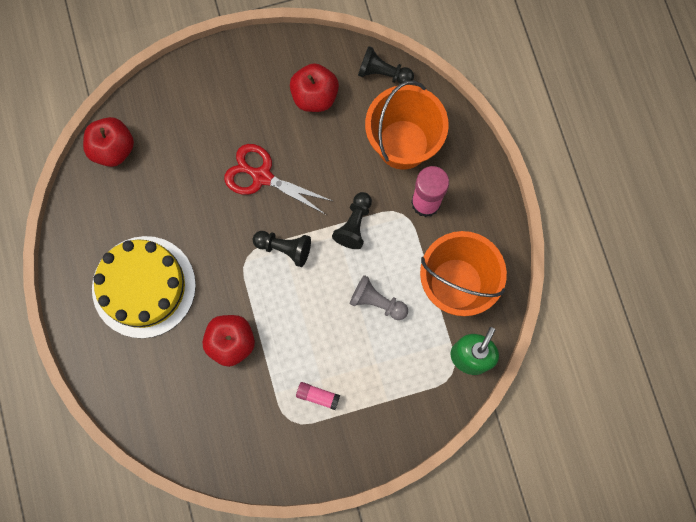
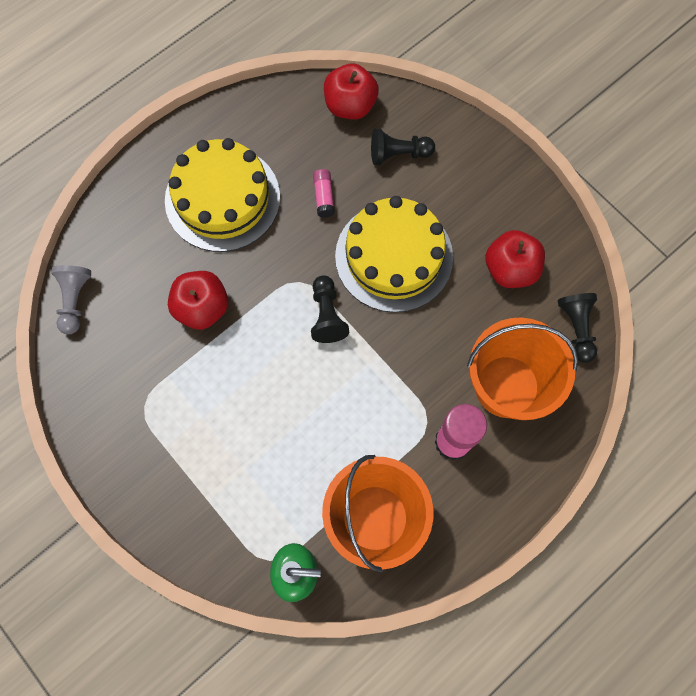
camera: 65 degrees right, 5 degrees down
red scissors [224,144,332,215] -> yellow cake [335,196,453,313]
pink glue stick [296,382,340,410] -> pink glue stick moved to [313,169,335,218]
black pawn [332,192,372,249] -> black pawn moved to [371,128,435,165]
grey pawn [350,275,408,320] -> grey pawn moved to [52,265,91,334]

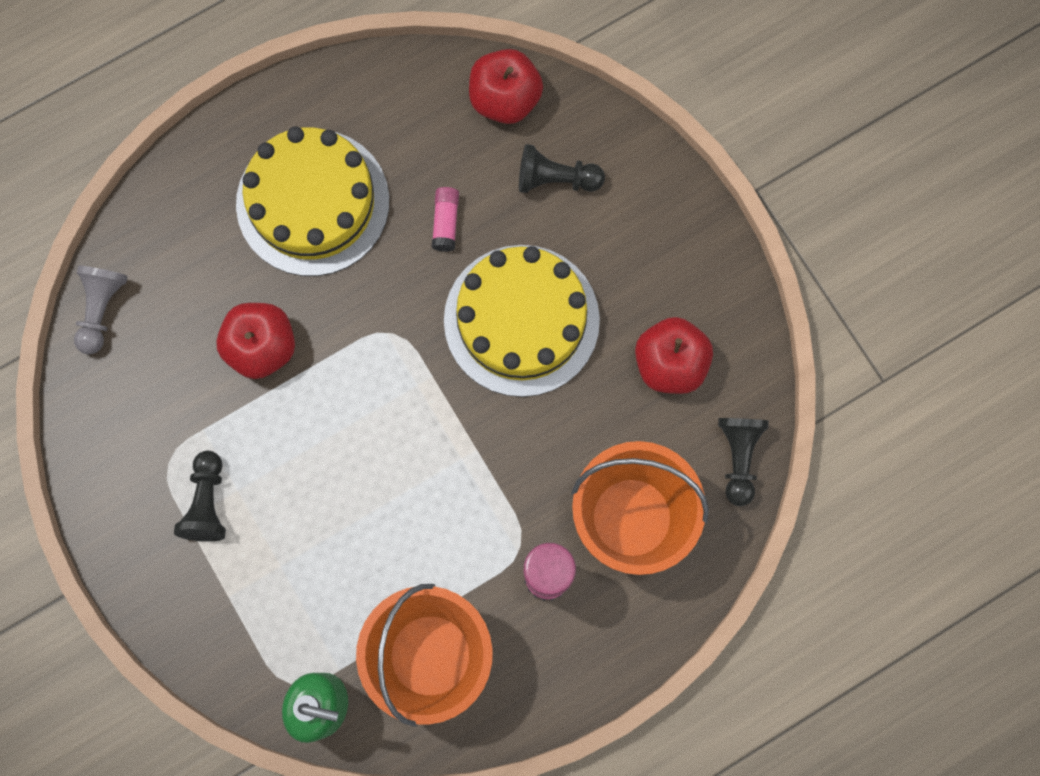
camera: 10 degrees right, 5 degrees up
black pawn [311,275,349,343] -> black pawn moved to [174,451,226,542]

